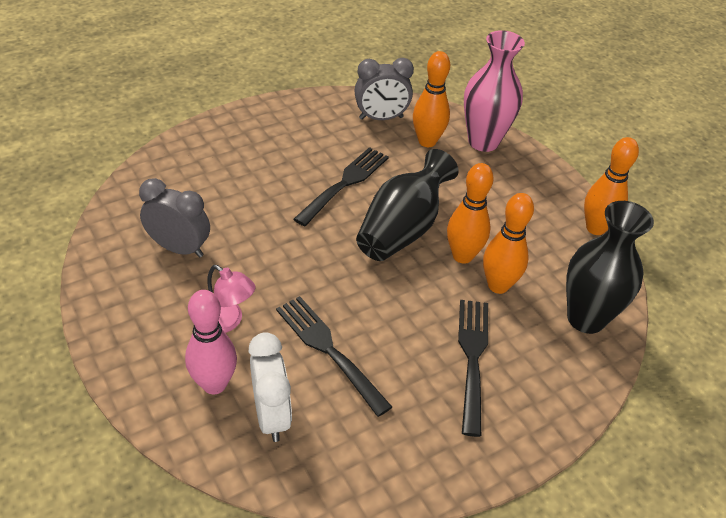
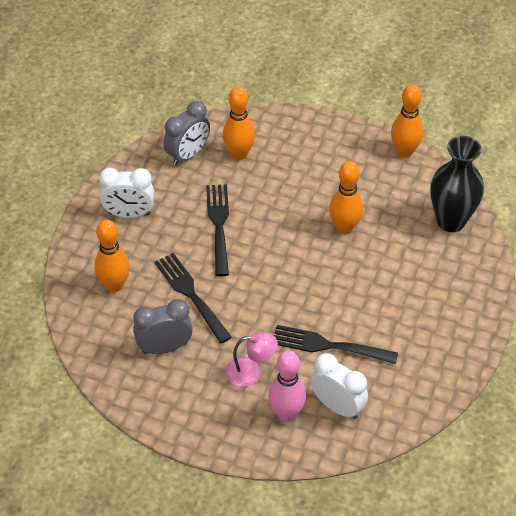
camera: 35 degrees left, 5 degrees up
black vase [356,149,459,261] -> none
black fork [458,300,488,437] -> black fork moved to [155,253,232,343]
pink vase [464,30,525,152] -> none
orange bowling pin [483,193,534,294] -> orange bowling pin moved to [94,220,130,292]
none -> white clock [99,168,154,218]

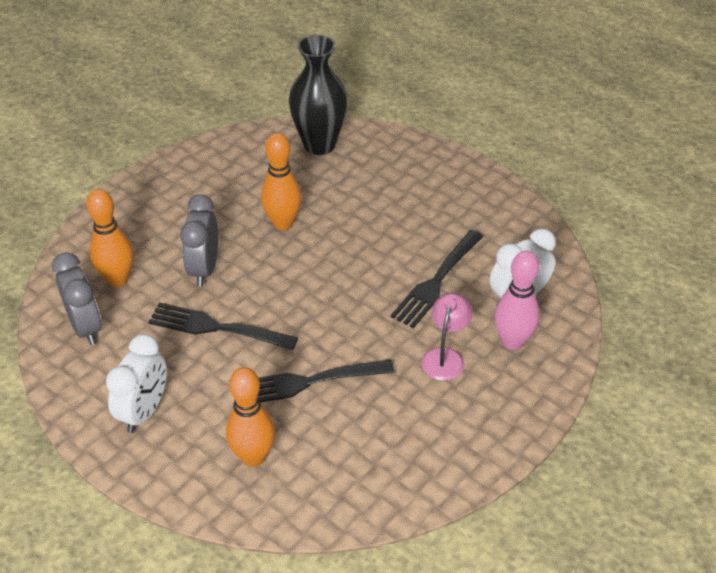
camera: 70 degrees left, 5 degrees down
grey clock [133,299,193,354] -> grey clock moved to [180,194,218,286]
orange bowling pin [391,84,424,158] -> none

